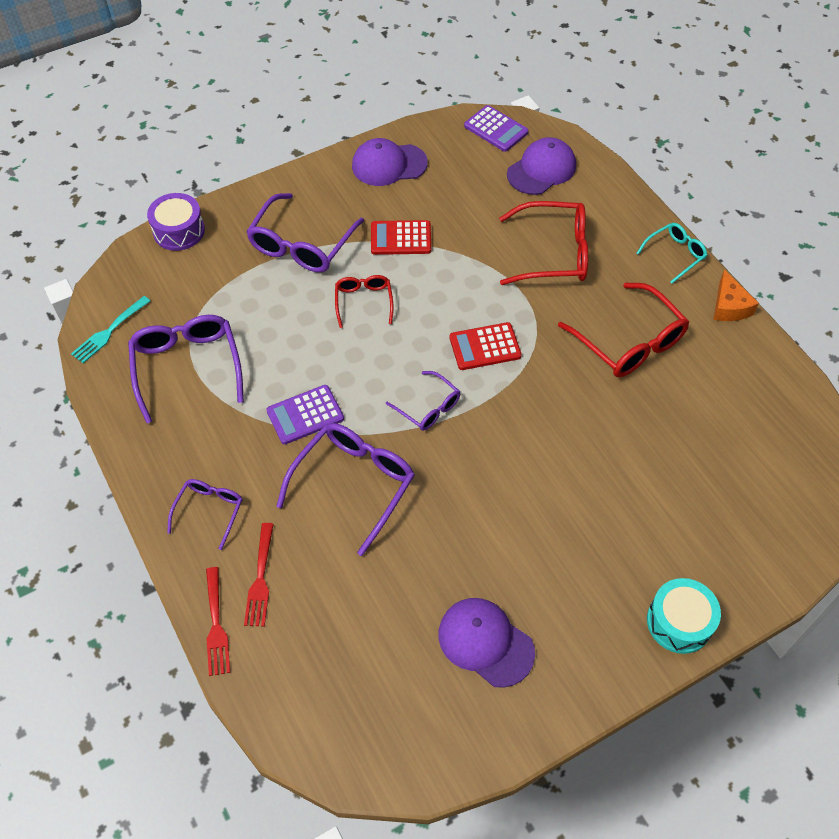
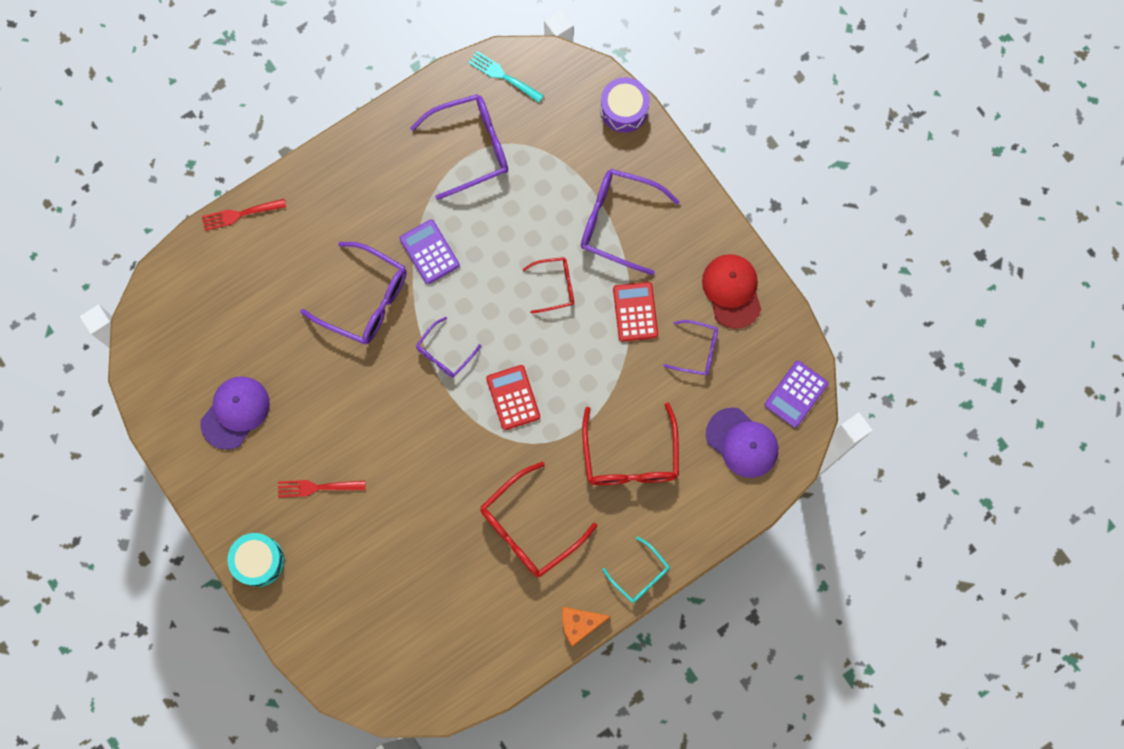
camera: 85 degrees right, 20 degrees up
purple glasses [167,479,242,550] -> purple glasses moved to [664,320,718,375]
red fork [244,523,274,627] -> red fork moved to [278,480,366,497]
purple cap [352,138,428,186] -> red cap [702,254,761,329]

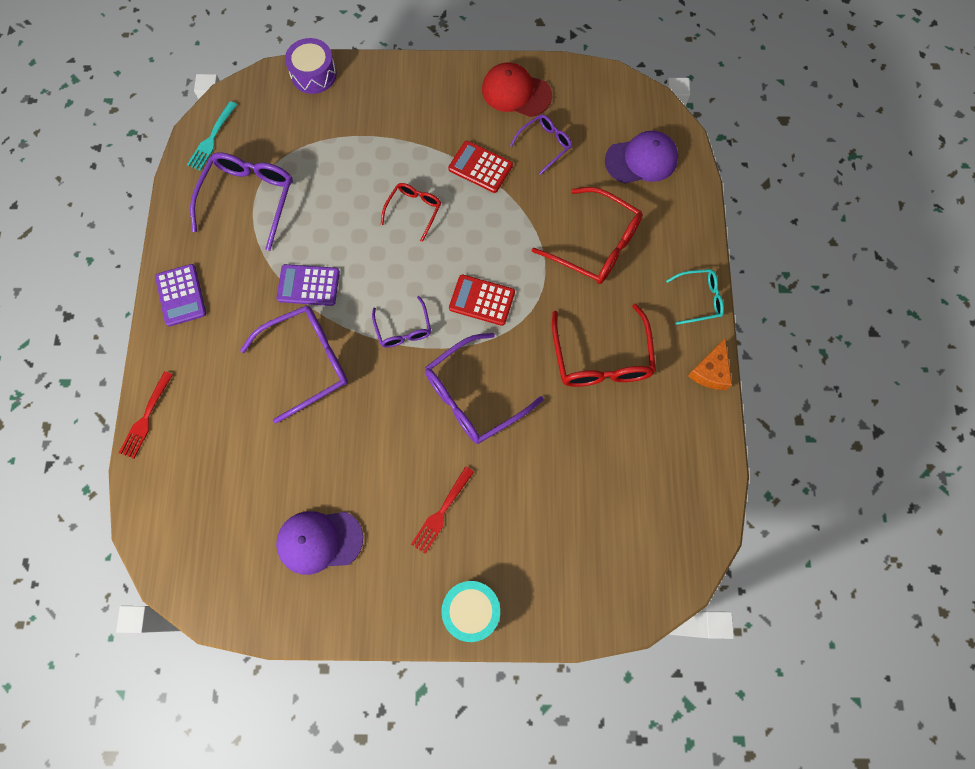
camera: 55 degrees left, 5 degrees down
purple cap [200,376,270,450] -> purple cap turned 75 degrees counterclockwise [276,511,363,575]
turquoise fork [468,51,544,103] -> turquoise fork turned 45 degrees counterclockwise [187,101,237,171]
purple glasses [581,169,680,275] -> purple glasses moved to [425,333,544,444]
purple calculator [765,361,828,428] -> purple calculator moved to [155,264,206,327]

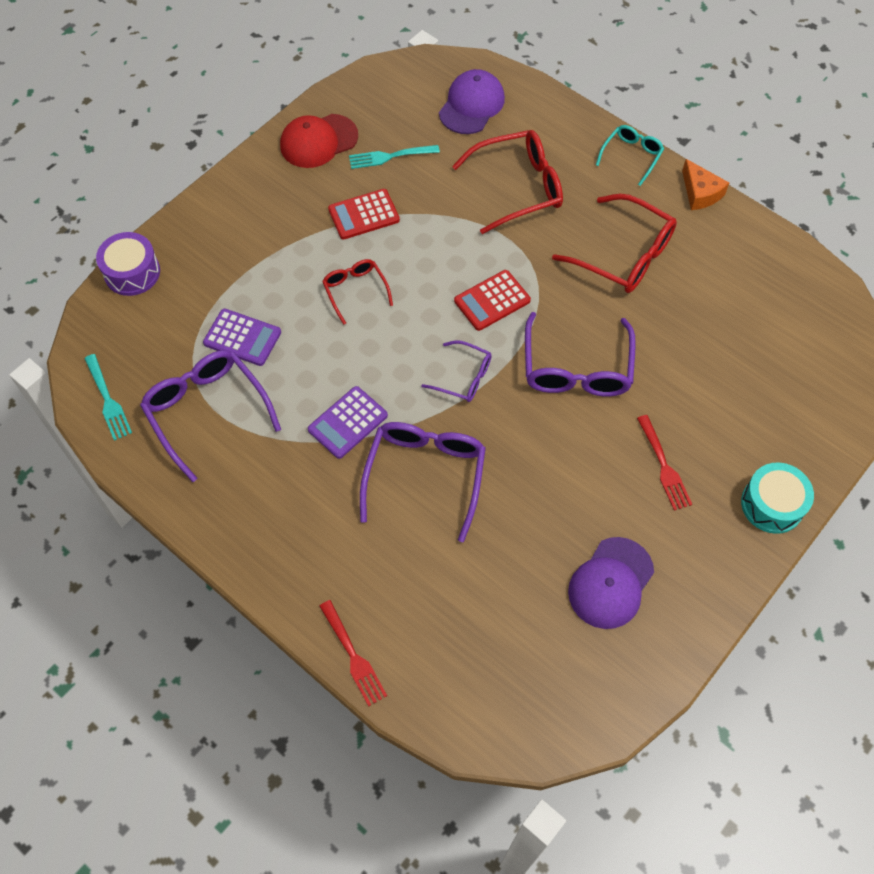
camera: 50 degrees left, 10 degrees down
purple calculator [155,264,206,327] -> purple calculator moved to [203,309,281,366]
purple glasses [510,114,572,175] -> turquoise fork [349,145,440,169]

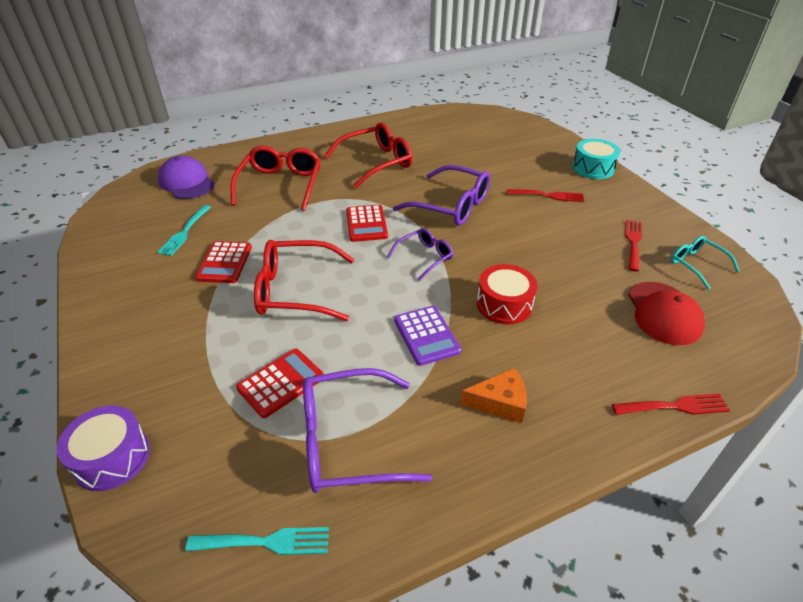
camera: 65 degrees left, 20 degrees down
purple calculator [203,309,281,366] -> red calculator [236,349,324,418]
red cap [280,114,358,168] -> red cap moved to [628,282,705,345]
red glasses [322,259,393,325] -> red glasses [254,240,354,321], size x1.76
purple glasses [360,422,486,542] -> red drum [477,264,537,325]
purple cap [568,537,654,629] -> red fork [625,220,642,272]
turquoise glasses [596,125,664,186] -> turquoise glasses moved to [671,236,740,290]
orange cheese [682,159,729,210] -> orange cheese moved to [460,368,527,423]

